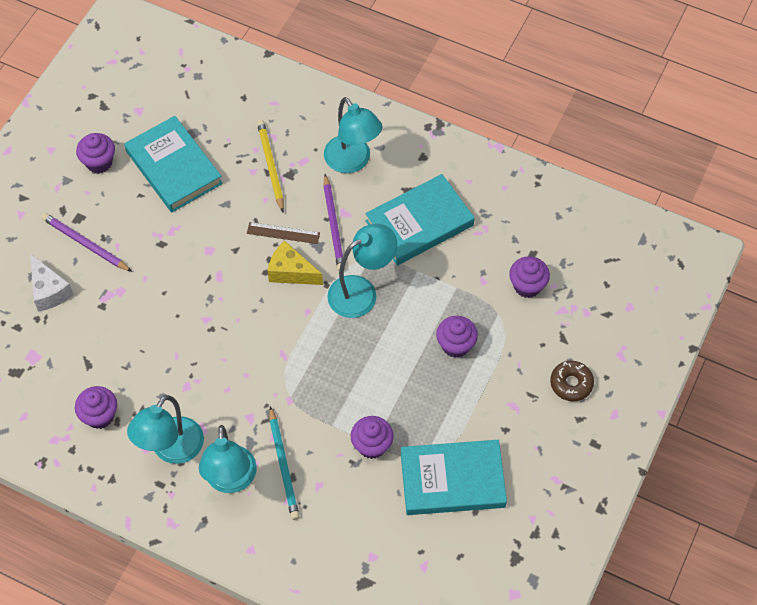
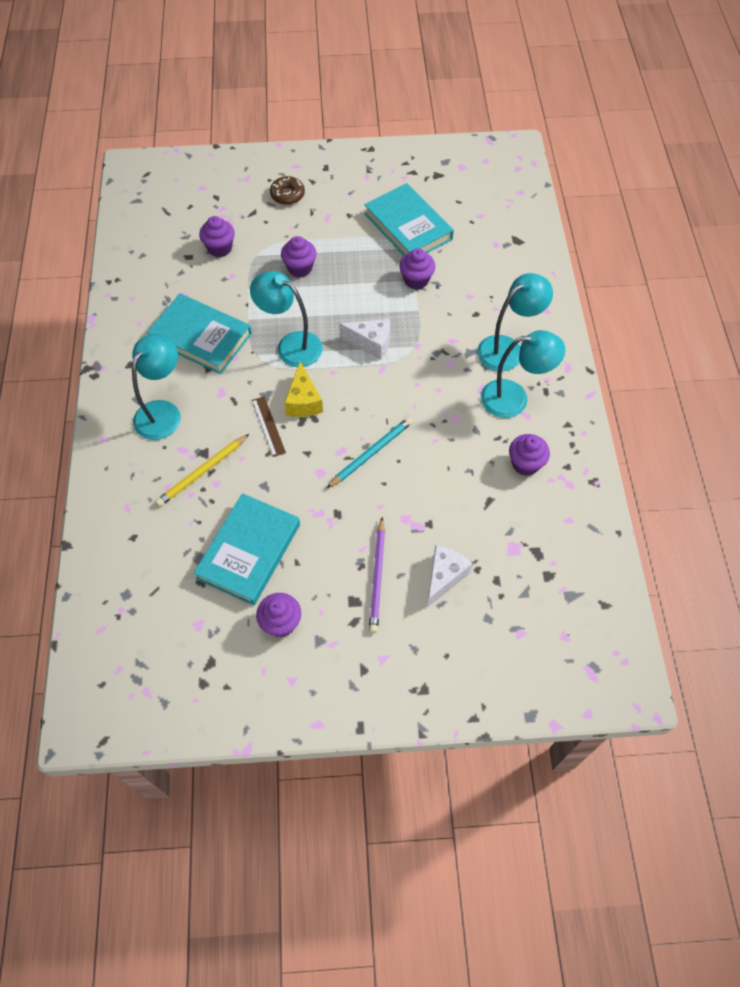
camera: 120 degrees left, 0 degrees up
turquoise pencil [269,406,300,520] -> turquoise pencil moved to [327,417,413,488]
purple pencil [323,174,345,271] -> none
none -> white cheese [339,319,390,360]

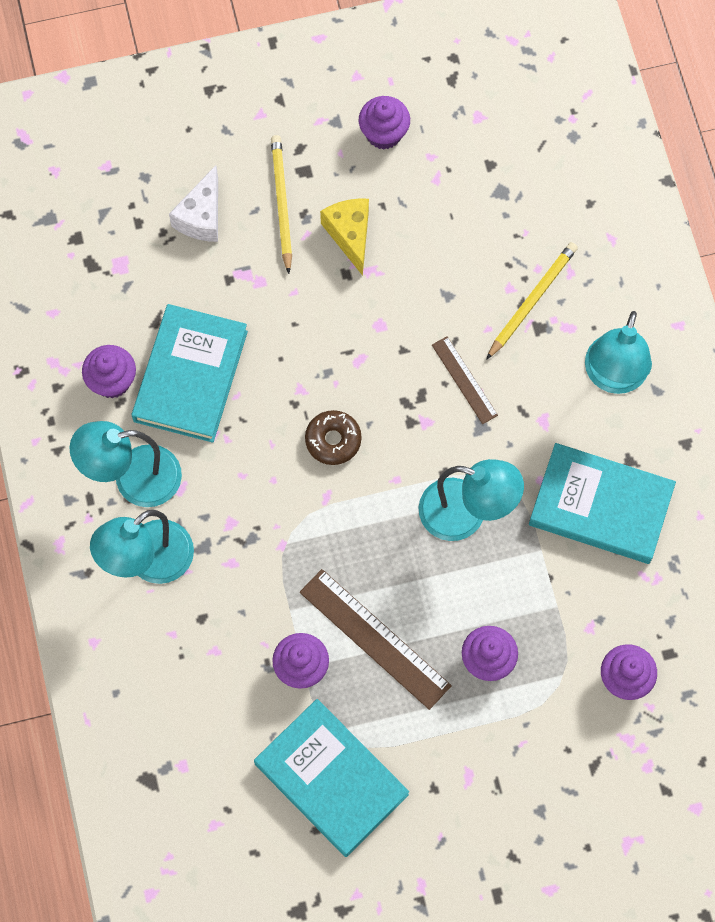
camera: 170 degrees right, 10 degrees up
turquoise book [194,493,300,605] -> turquoise book moved to [131,304,248,443]
brown donut [270,176,305,205] -> brown donut moved to [305,410,362,465]
yellow cheese [284,362,323,417] -> yellow cheese moved to [320,199,369,276]
turquoise pencil [327,417,413,488] -> none
white cheese [339,319,390,360] -> none
purple pencil [369,517,385,633] -> yellow pencil [271,135,292,274]
none -> brown ruler [300,569,452,710]

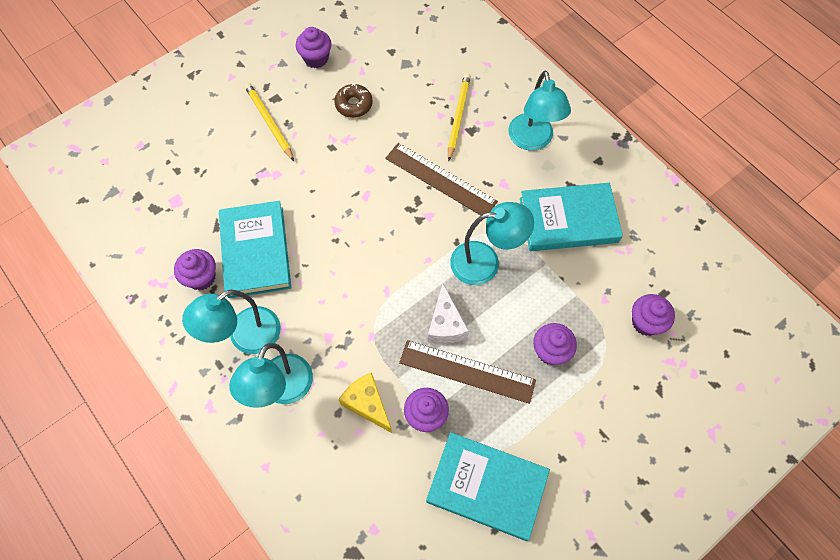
camera: 25 degrees left, 5 degrees down
white cheese [169,165,218,242] -> white cheese moved to [428,283,469,344]
brown donut [305,410,362,465] -> brown donut moved to [334,83,373,118]
yellow cheese [320,199,369,276] -> yellow cheese moved to [338,372,392,433]
brown ruler [432,336,498,424] -> brown ruler [385,143,498,215], size x1.73

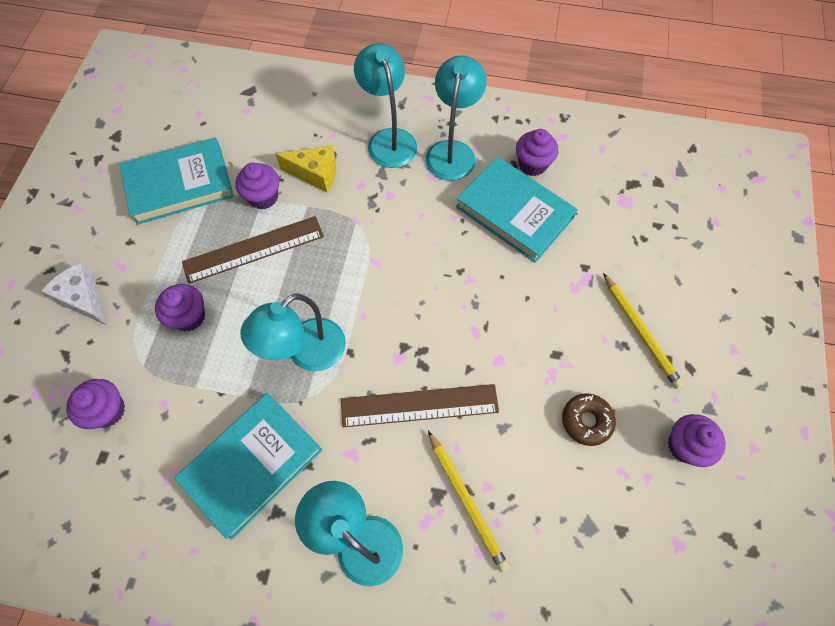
camera: 140 degrees right, 0 degrees up
yellow pencil [244,83,294,161] -> yellow pencil turned 45 degrees clockwise [603,273,684,389]
white cheese [428,283,469,344] -> white cheese moved to [41,263,107,325]

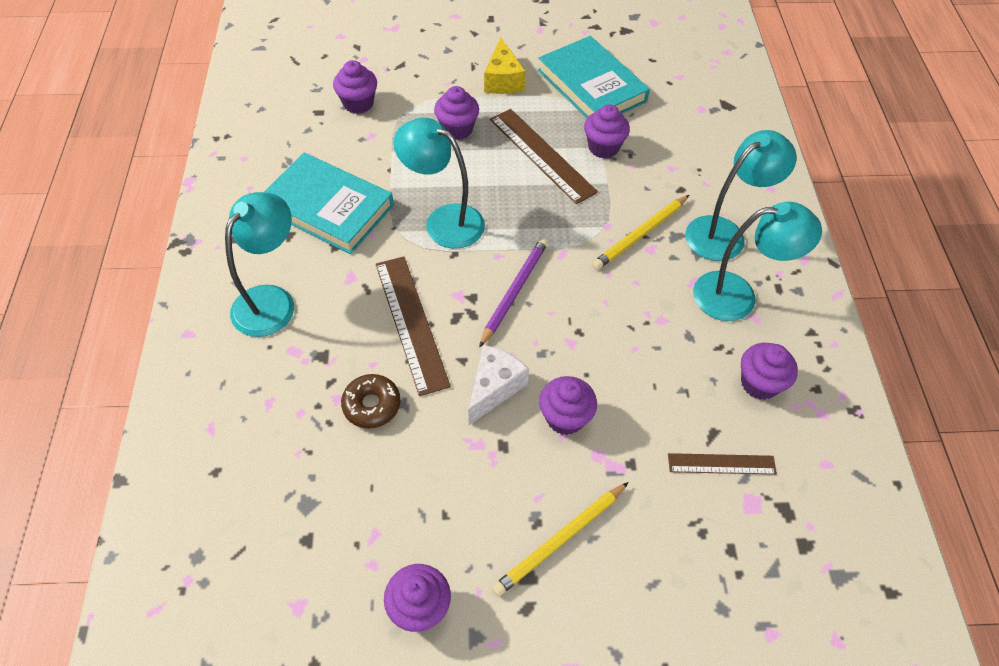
camera: 75 degrees right, 10 degrees down
white cheese [41,263,107,325] -> white cheese moved to [468,345,529,425]
yellow cheese [275,145,336,192] -> yellow cheese moved to [484,37,526,94]
yellow pencil [428,431,510,573] -> yellow pencil moved to [592,195,689,270]
turquoise book [456,157,578,263] -> none
brown donut [562,393,616,446] -> brown donut moved to [341,374,401,428]
none -> purple pencil [479,237,548,348]
none -> purple cupcake [539,376,597,435]
none -> brown ruler [668,453,777,475]

